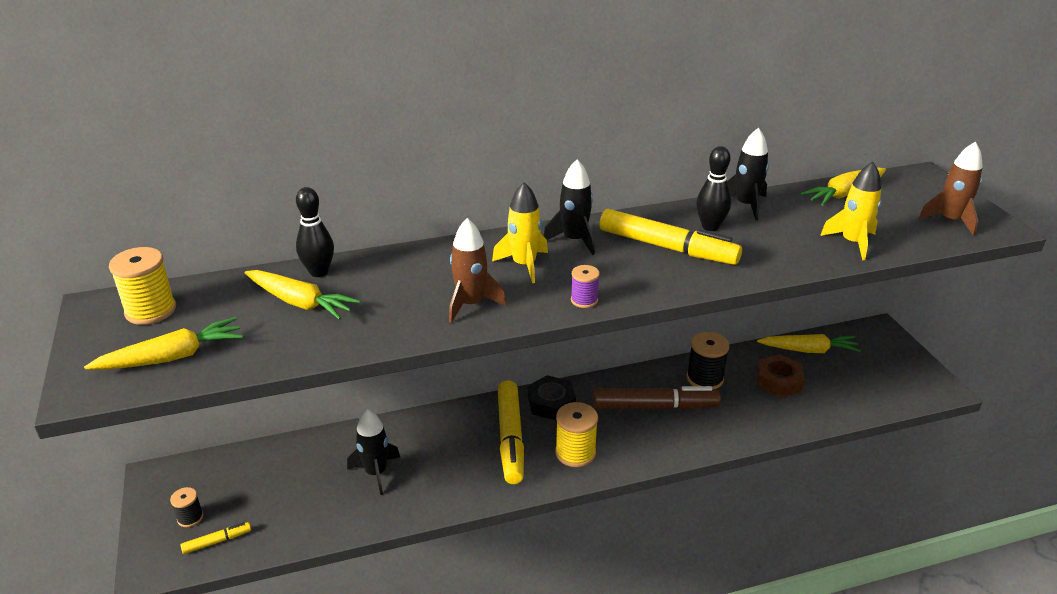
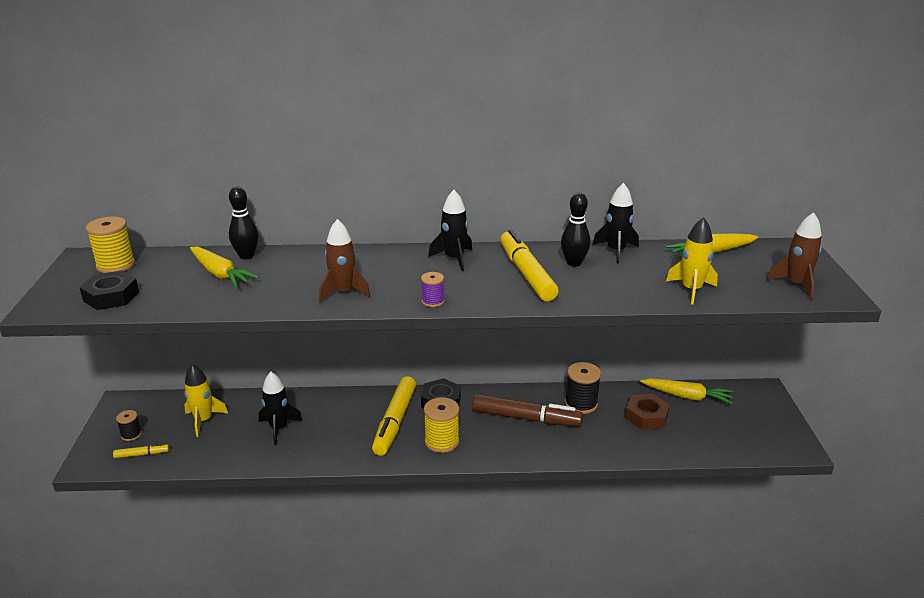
camera: 15 degrees right, 5 degrees down
yellow carrot [84,317,243,370] -> black nut [79,270,139,310]
yellow rocket [492,182,548,283] -> yellow rocket moved to [184,364,228,437]
yellow marker [599,209,742,265] -> yellow marker turned 150 degrees counterclockwise [500,229,559,301]

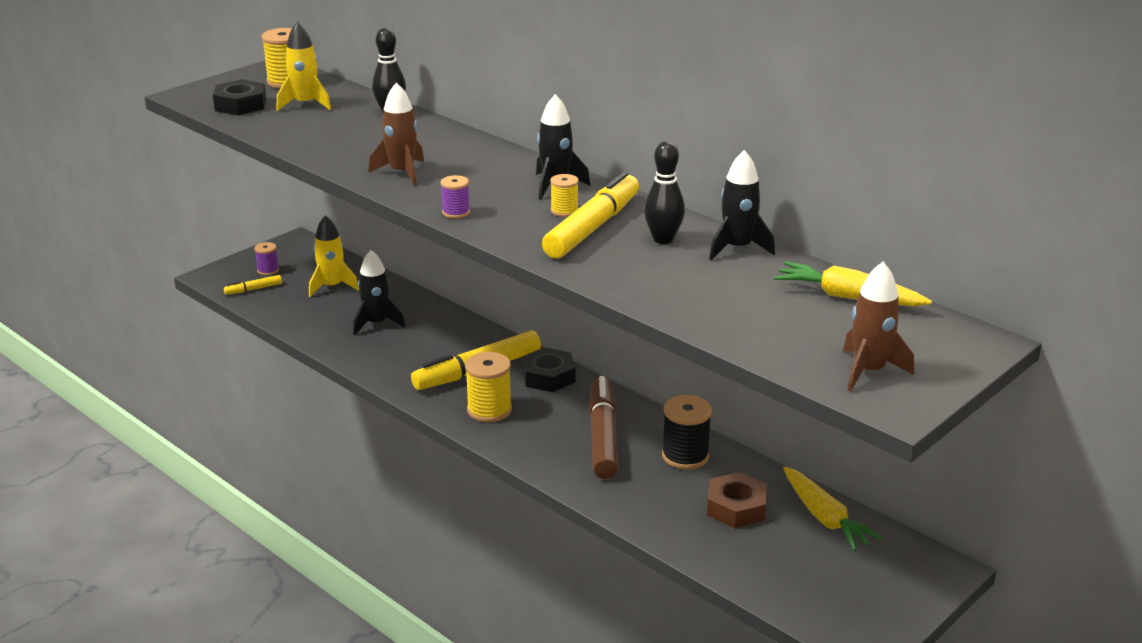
camera: 45 degrees right, 0 degrees up
yellow marker [113,443,169,458] -> yellow marker turned 120 degrees clockwise [224,275,282,295]
black spool [116,410,142,441] -> purple spool [254,242,279,275]
yellow carrot [190,246,259,287] -> none
brown marker [472,394,583,427] -> brown marker turned 150 degrees counterclockwise [589,376,618,479]
yellow rocket [666,217,718,305] -> yellow rocket moved to [277,22,331,111]
none -> yellow spool [550,174,579,217]

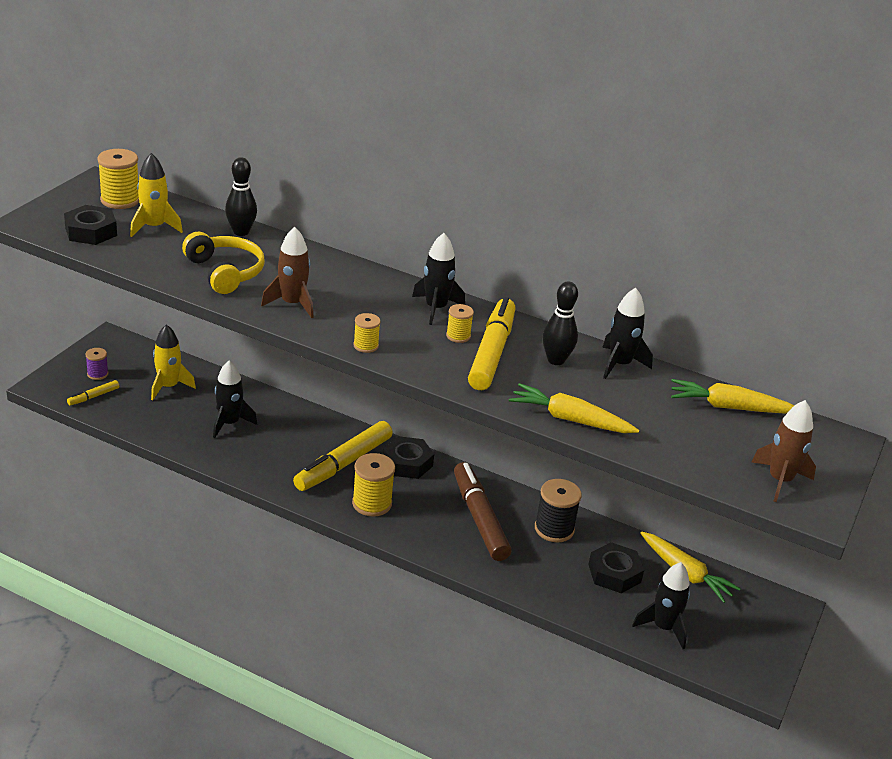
camera: 20 degrees left, 5 degrees up
purple spool [441,175,470,218] -> yellow spool [353,313,381,353]
brown nut [707,472,767,528] -> black nut [588,542,644,593]
none -> yellow headphones [182,232,265,294]
none -> yellow carrot [509,383,639,433]
none -> black rocket [632,562,690,649]

